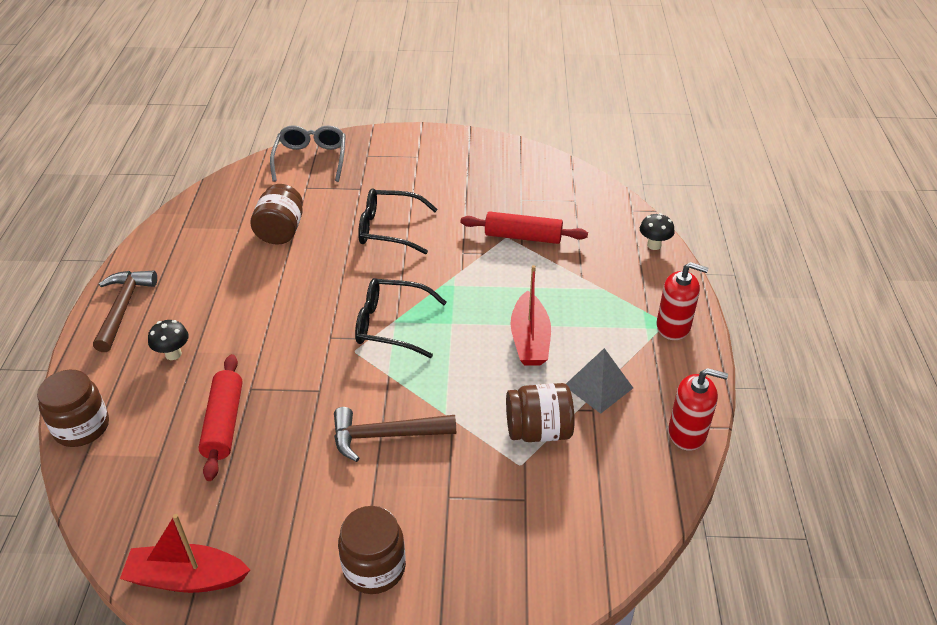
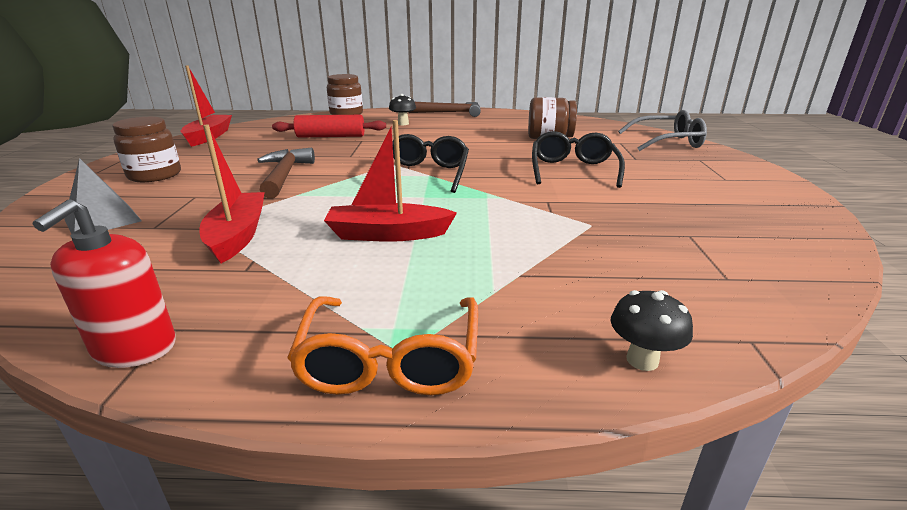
camera: 90 degrees right, 15 degrees down
red rolling pin [460,211,588,244] -> none
brown jar [506,383,575,442] -> red boat [199,125,265,263]
grey pyramid [566,348,633,414] -> grey pyramid moved to [64,158,142,234]
red soap dispenser [656,262,708,340] -> orange glasses [287,296,478,395]

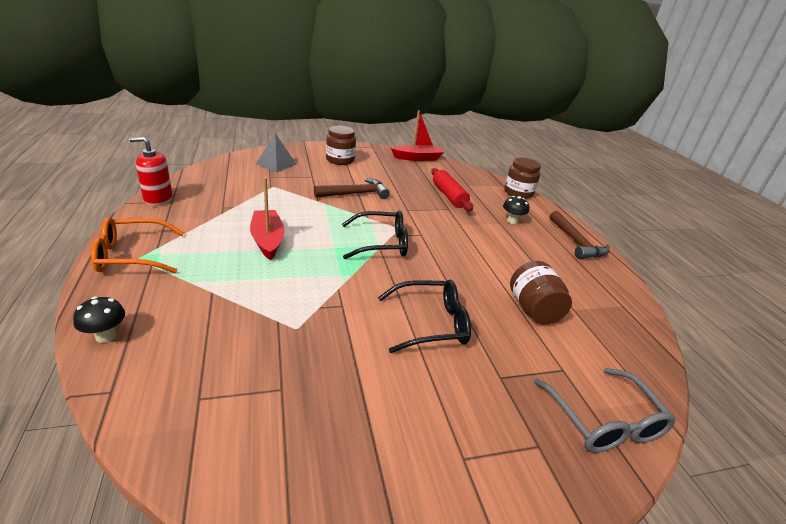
camera: 70 degrees right, 5 degrees up
red boat [199,125,265,263] -> none

